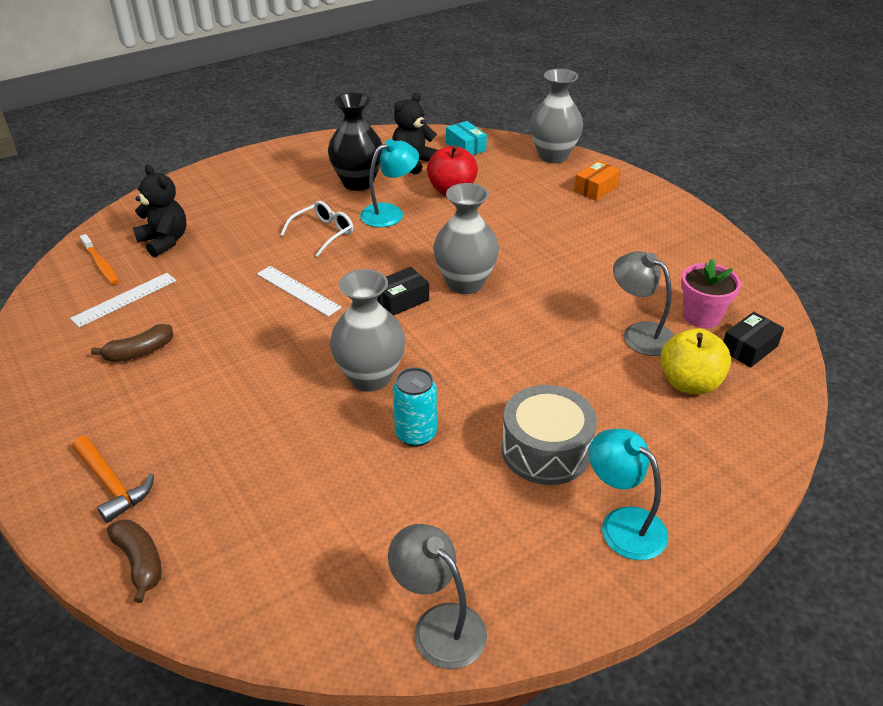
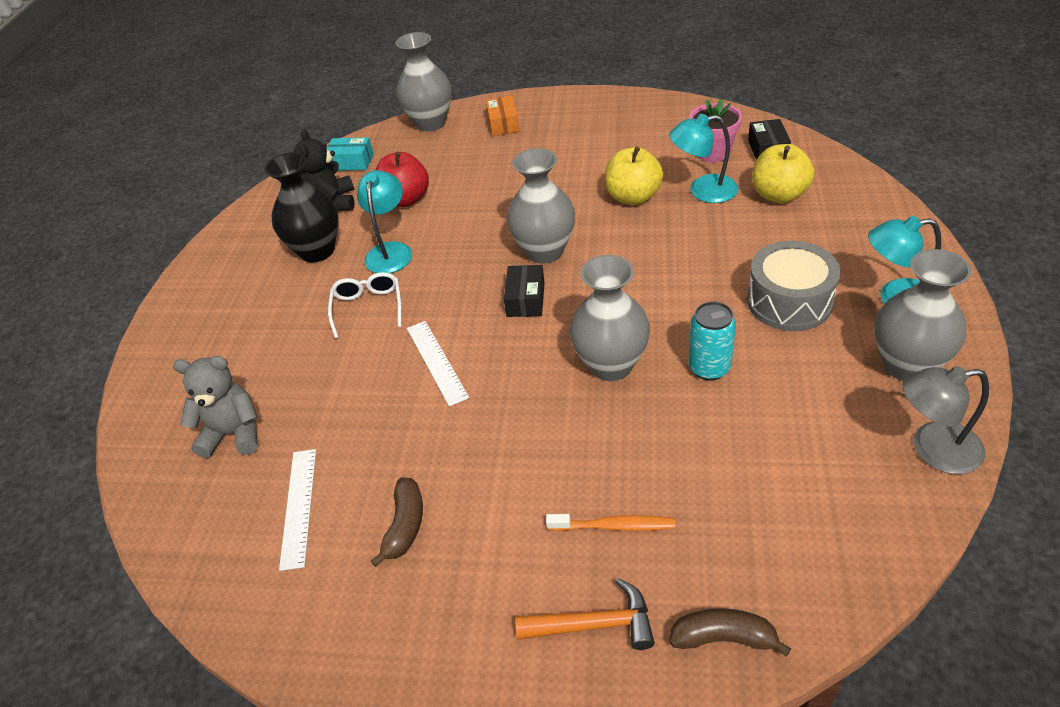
camera: 45 degrees left, 5 degrees up
orange toothbrush [80,234,119,285] -> orange toothbrush moved to [546,514,675,531]
black teddy bear [133,165,187,257] -> grey teddy bear [173,356,258,458]
white ruler [257,266,342,316] -> white ruler turned 75 degrees clockwise [407,321,469,407]
grey lamp [613,251,674,356] -> turquoise lamp [669,114,739,203]
none -> yellow apple [605,147,663,205]
none -> grey vase [874,249,972,381]

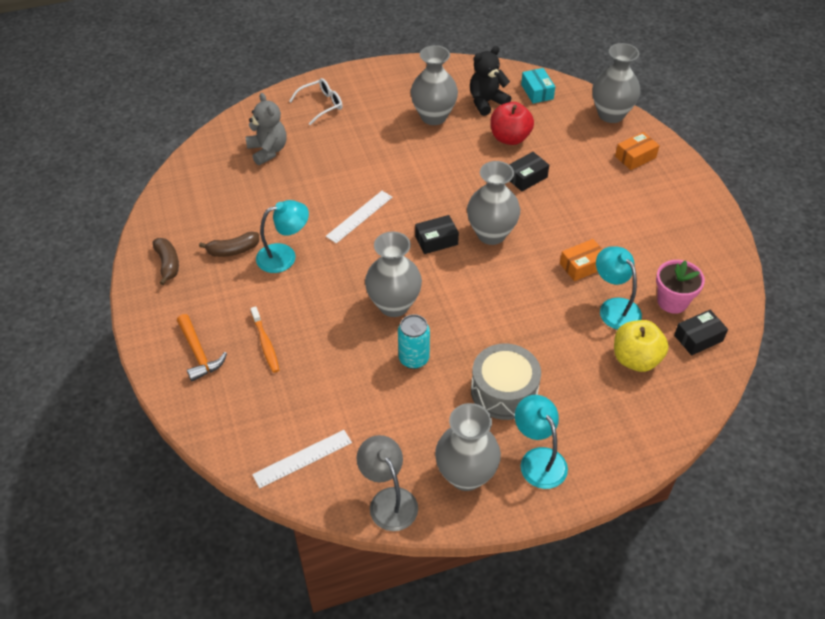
camera: 60 degrees right, 5 degrees up
black vase [264,152,339,262] -> grey vase [411,45,458,125]
white ruler [279,449,316,571] -> white ruler moved to [252,430,352,488]
white glasses [328,272,402,338] -> white glasses moved to [289,78,342,125]
turquoise lamp [357,170,412,273] -> turquoise lamp moved to [256,200,309,273]
yellow apple [605,147,663,205] -> orange box [560,239,603,281]
brown banana [669,608,791,657] -> brown banana moved to [153,238,179,285]
none -> black box [509,152,549,191]

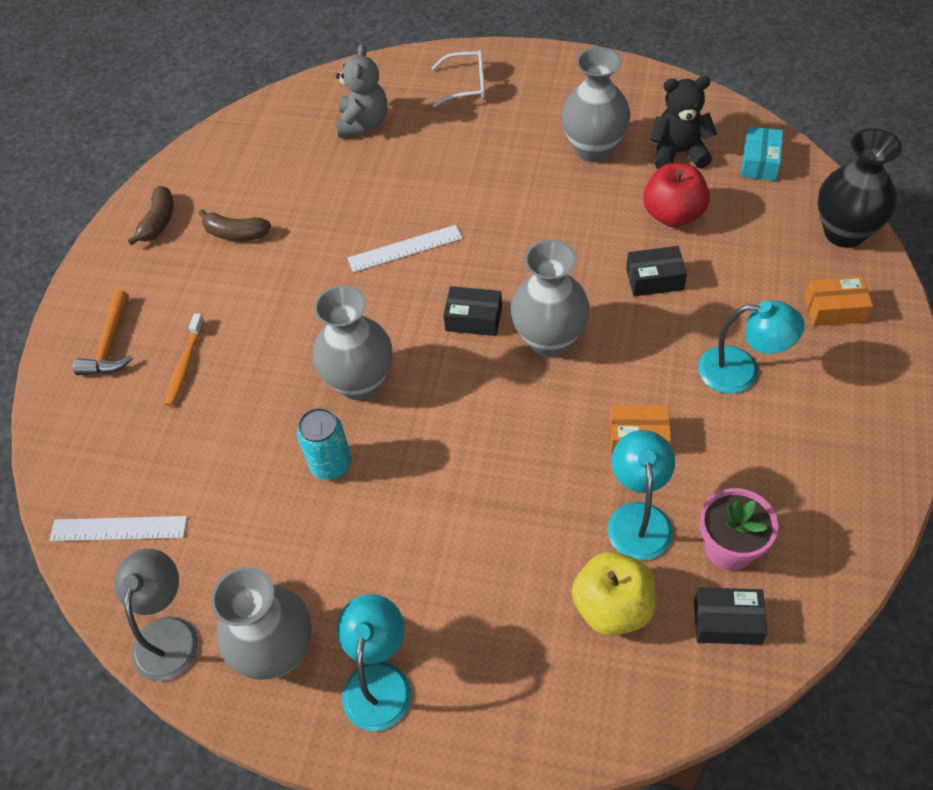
camera: 35 degrees right, 5 degrees up
turquoise lamp [256,200,309,273] -> turquoise lamp moved to [698,301,805,394]
grey drum [471,343,541,420] -> none
grey vase [592,43,640,123] -> black vase [818,128,902,248]

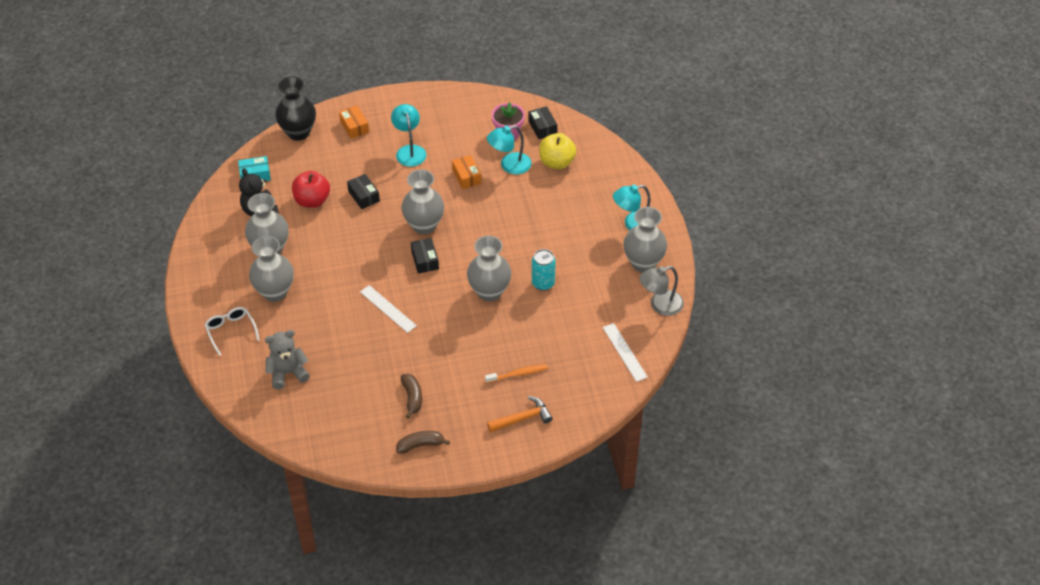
camera: 120 degrees left, 5 degrees down
none -> grey vase [249,236,294,302]

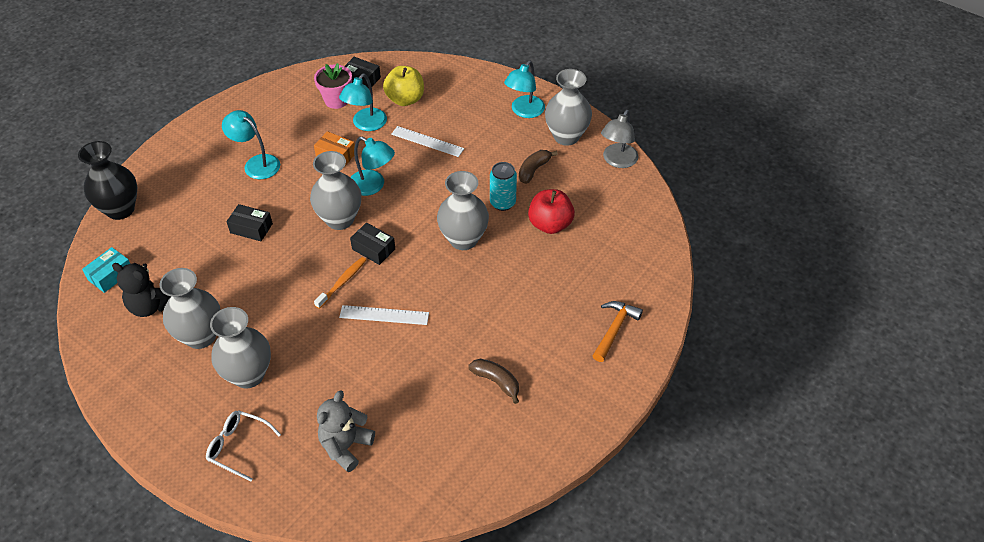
camera: 40 degrees left, 0 degrees up
red apple [292,171,330,208] -> red apple moved to [528,189,575,234]
orange box [339,105,369,139] -> none
brown banana [396,431,450,454] -> brown banana moved to [519,150,558,184]
orange toothbrush [485,364,548,383] -> orange toothbrush moved to [314,257,366,309]
white ruler [603,323,648,382] -> white ruler moved to [391,126,464,157]
none -> turquoise lamp [350,137,395,196]

